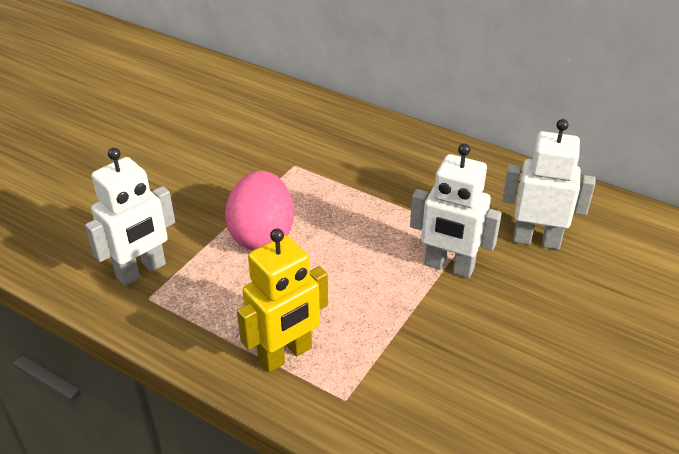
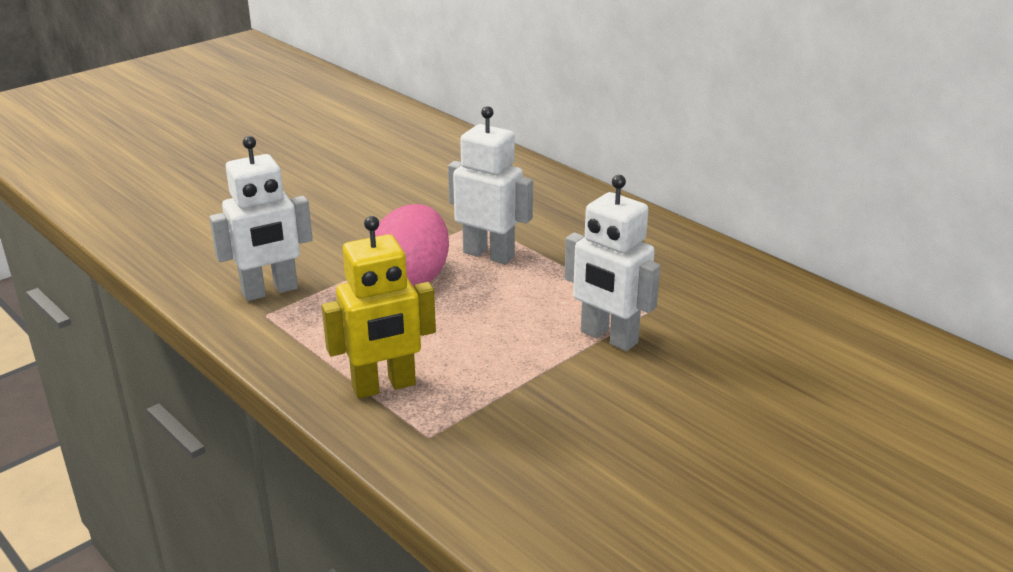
camera: 15 degrees right, 10 degrees down
white robot [502,119,595,250] -> white robot moved to [448,106,533,264]

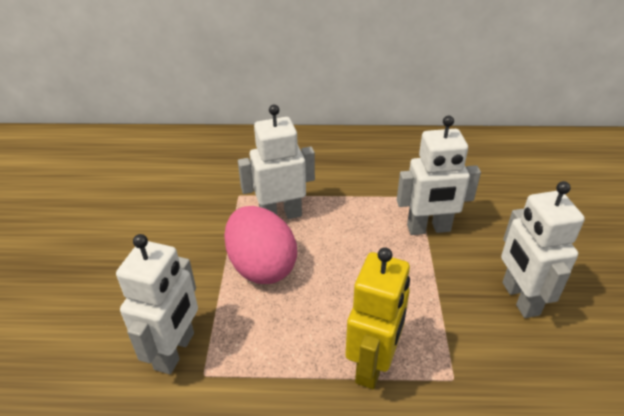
camera: 45 degrees left, 10 degrees up
none -> white robot [501,181,585,318]

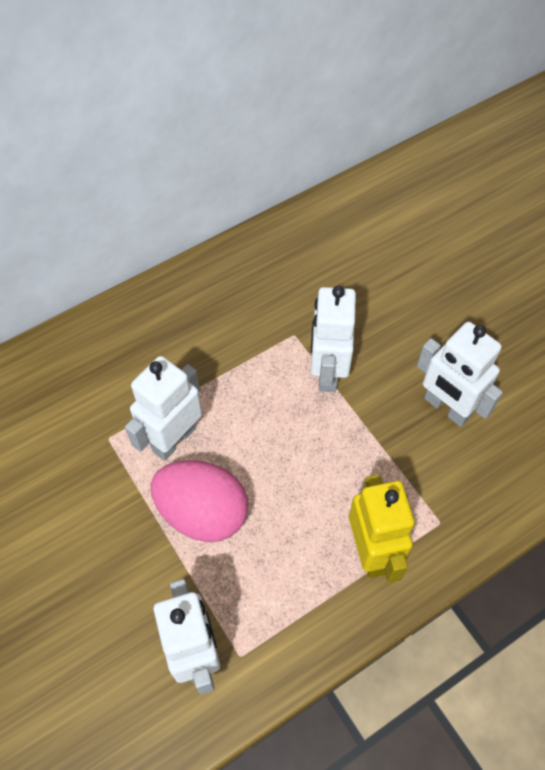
camera: 35 degrees left, 20 degrees up
white robot [397,115,481,235] -> white robot turned 135 degrees clockwise [311,286,356,392]

